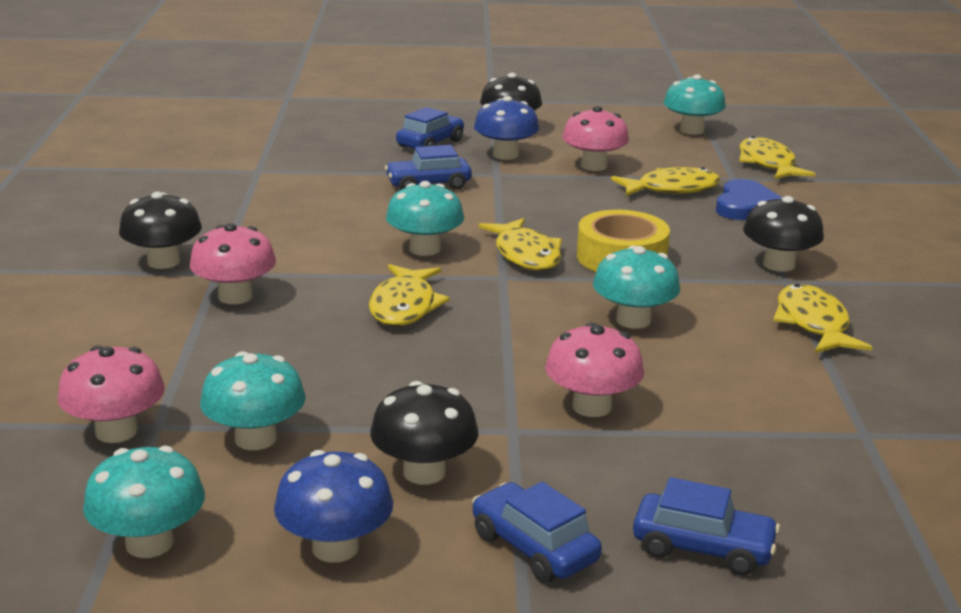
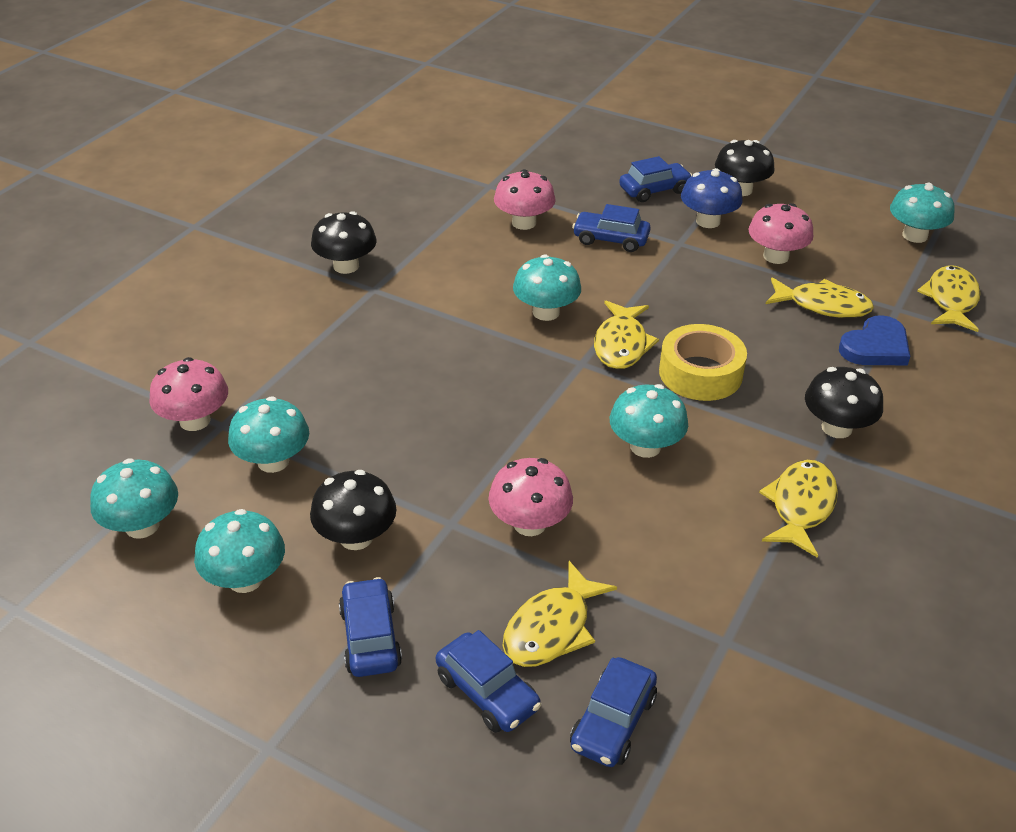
camera: 30 degrees right, 15 degrees up
pink mushroom [190,223,276,304] -> pink mushroom moved to [494,169,556,230]
blue mushroom [274,450,393,563] -> turquoise mushroom [194,509,285,593]
yellow fish [369,264,450,326] -> yellow fish moved to [502,561,617,667]
none -> blue car [570,657,657,767]

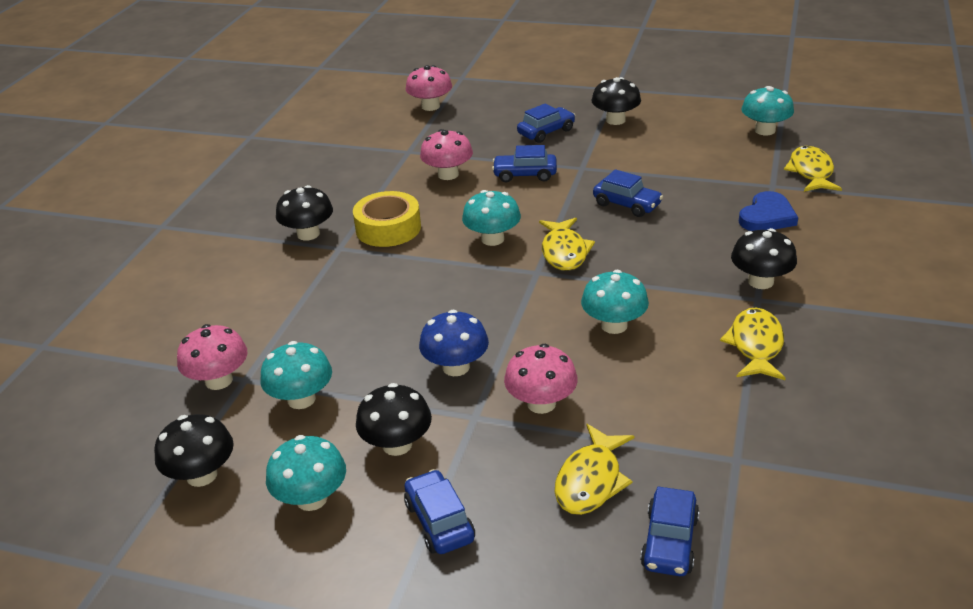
camera: 10 degrees left, 5 degrees down
turquoise mushroom [90,458,178,539] -> black mushroom [154,414,234,487]
blue car [436,630,541,733] -> blue car moved to [593,169,663,217]
yellow tape [659,324,747,401] -> yellow tape moved to [353,191,421,247]
blue mushroom [681,168,743,228] -> blue mushroom moved to [419,310,489,376]
pink mushroom [748,203,813,264] -> pink mushroom moved to [406,65,452,111]
yellow fish [766,277,874,318] -> none

